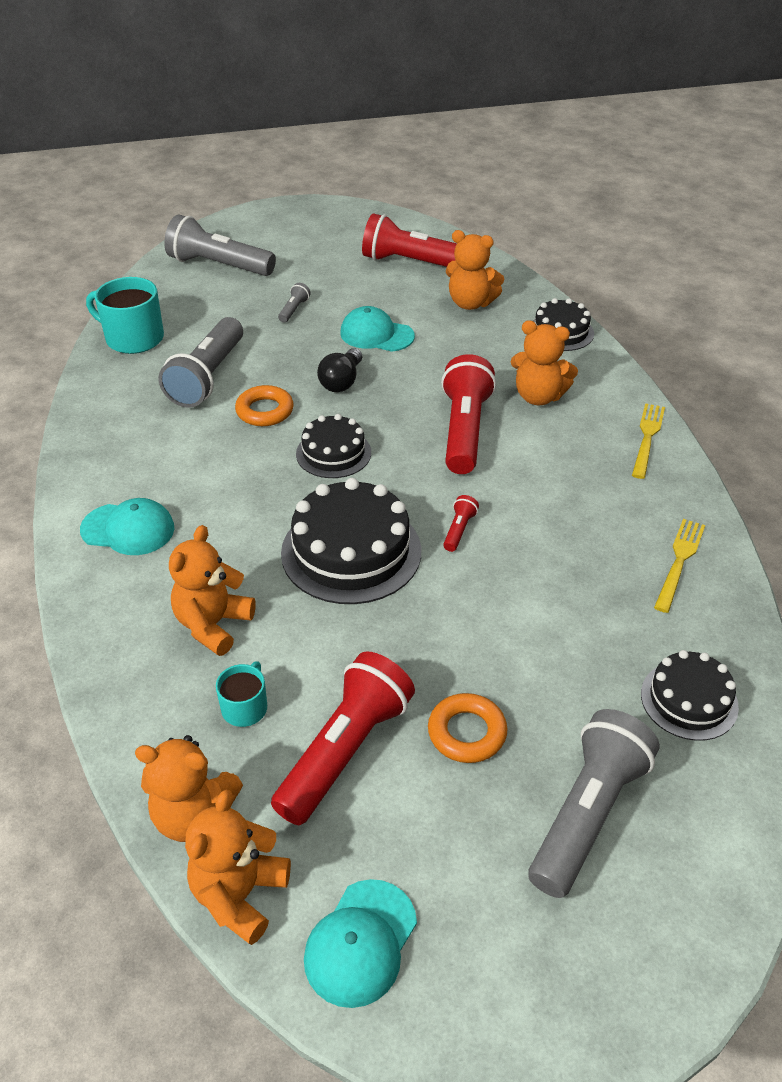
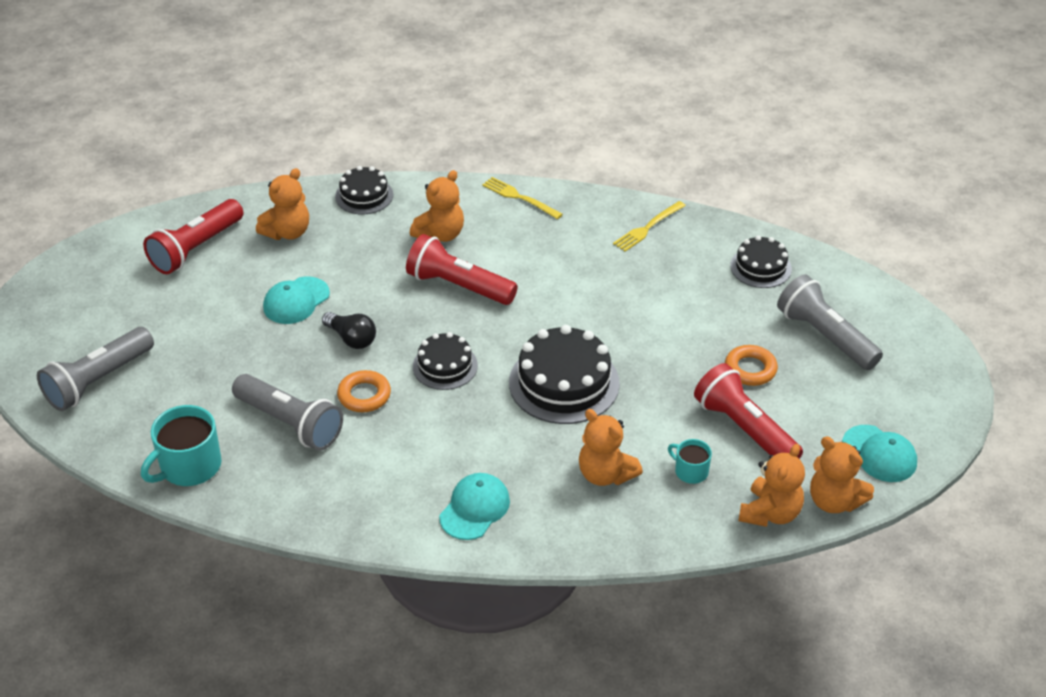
camera: 70 degrees left, 0 degrees up
grey flashlight [278,283,310,323] -> none
red flashlight [443,495,479,552] -> none
yellow fork [654,519,705,613] -> yellow fork turned 90 degrees counterclockwise [613,201,686,252]

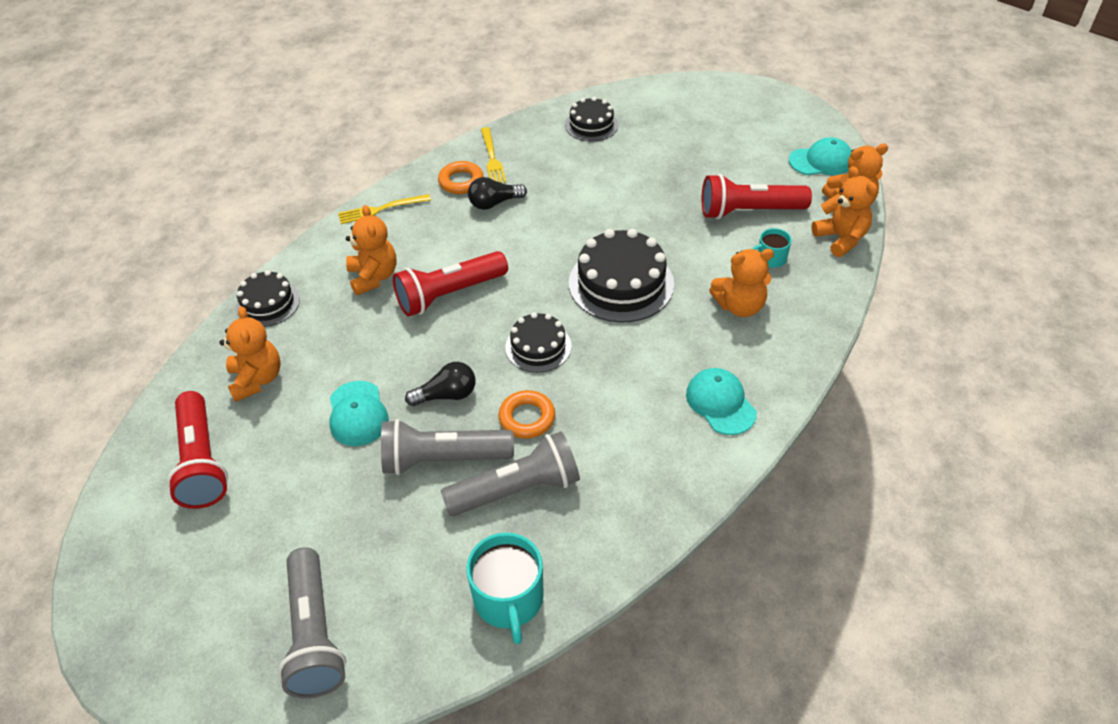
camera: 55 degrees left, 5 degrees up
orange ring [725,345,778,386] -> orange ring moved to [438,161,484,194]
grey flashlight [777,274,883,370] -> grey flashlight moved to [381,419,514,475]
none -> black light bulb [468,177,527,210]

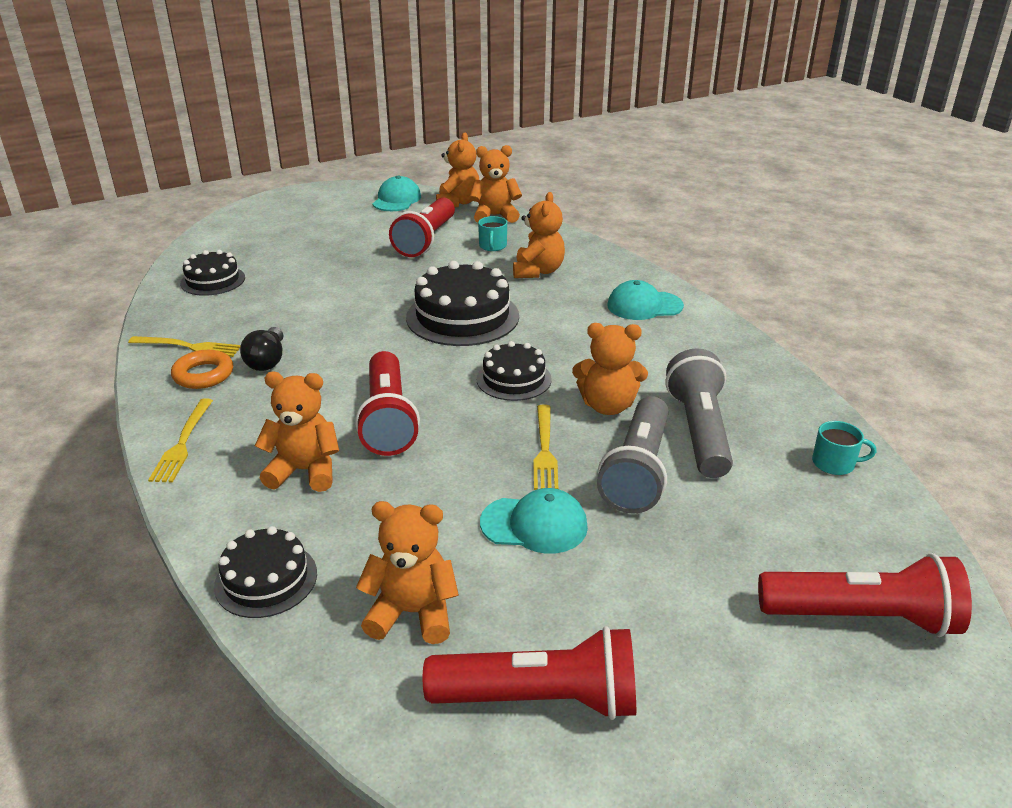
camera: 70 degrees left, 15 degrees down
grey flashlight [278,547,346,698] -> red flashlight [758,553,972,637]
black light bulb [405,362,476,406] -> yellow fork [533,405,559,490]
turquoise mug [466,533,544,644] -> turquoise mug [812,421,876,475], size x0.55
orange ring [498,390,555,439] -> orange teddy bear [572,323,648,415]

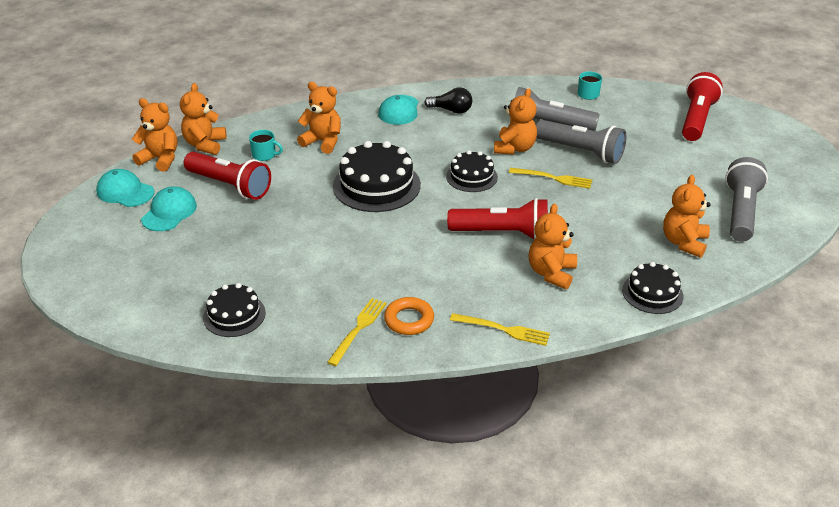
camera: 75 degrees left, 5 degrees up
black light bulb [240,327,283,371] -> black light bulb moved to [424,87,472,114]
red flashlight [423,626,636,720] -> grey flashlight [725,157,768,242]
turquoise cap [480,488,588,554] -> turquoise cap moved to [141,187,197,231]

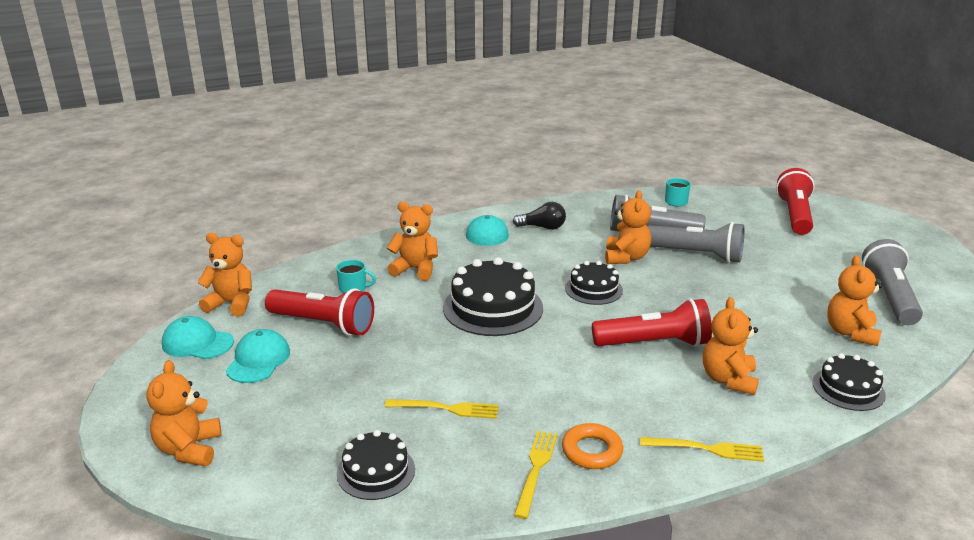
camera: 10 degrees left, 10 degrees down
orange teddy bear [180,83,227,155] -> orange teddy bear moved to [146,360,222,466]
yellow fork [509,168,592,189] -> yellow fork moved to [385,399,499,419]

